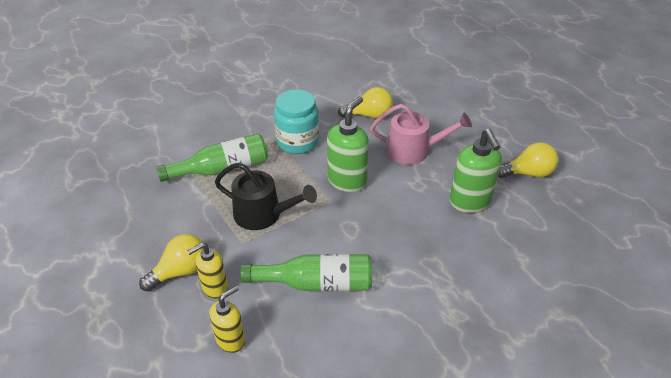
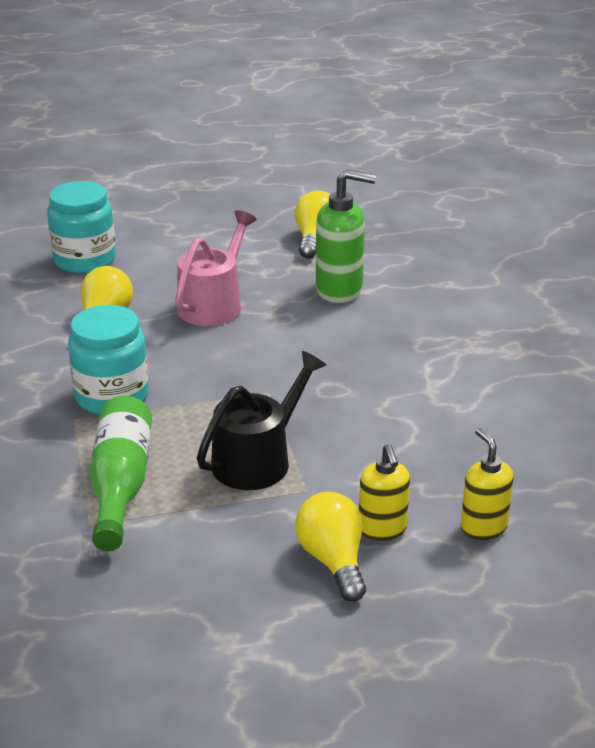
camera: 70 degrees left, 10 degrees down
green bottle [240,254,372,291] -> none
green soap dispenser [327,96,369,192] -> none
none -> turquoise jar [47,181,116,273]

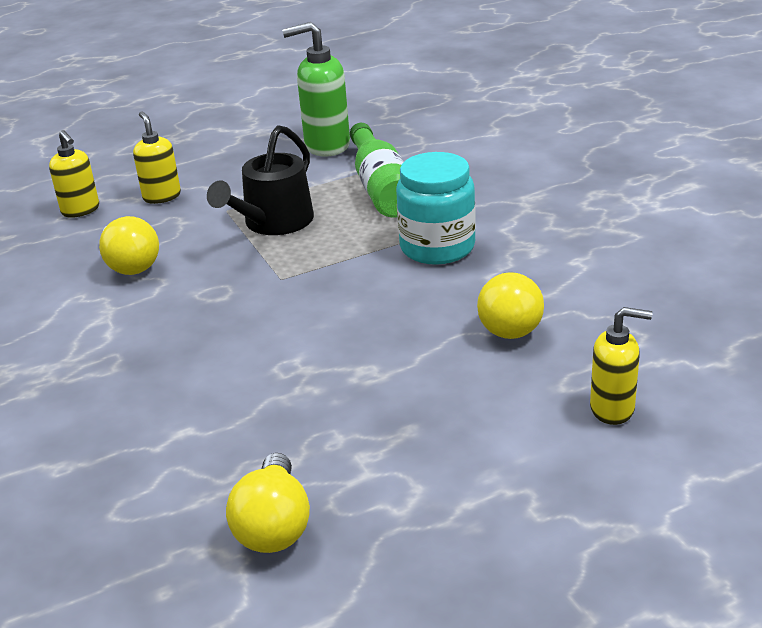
camera: 170 degrees right, 0 degrees up
turquoise jar [47,181,116,273] -> yellow soap dispenser [590,307,652,425]
pink watering can [175,210,257,326] -> none
yellow light bulb [295,492,366,602] -> yellow light bulb moved to [99,216,159,275]
green soap dispenser [316,169,376,303] -> green soap dispenser moved to [282,22,350,157]

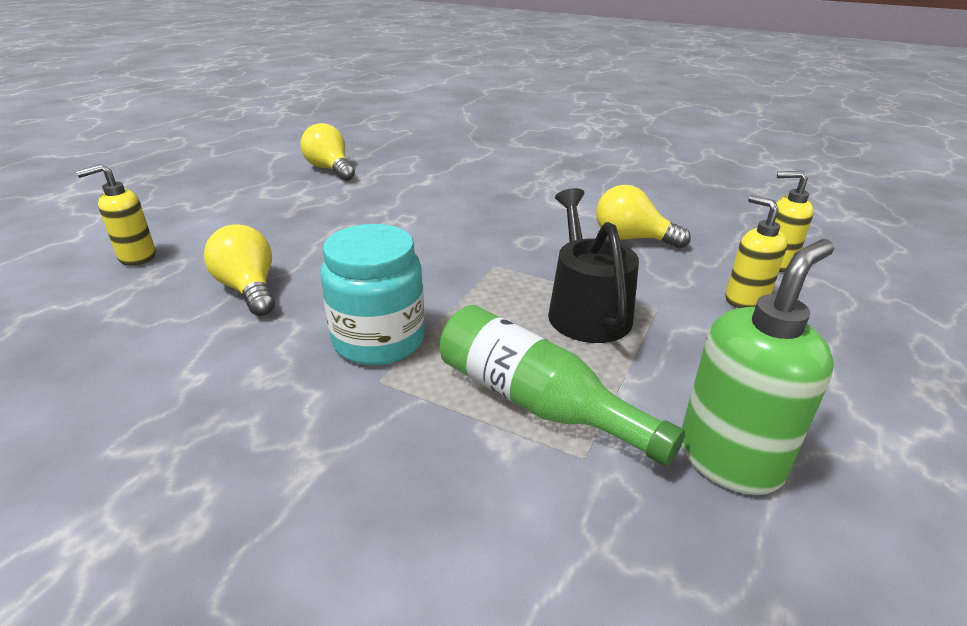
camera: 140 degrees right, 0 degrees up
yellow soap dispenser [133,111,181,204] -> yellow soap dispenser turned 150 degrees counterclockwise [725,195,787,308]

